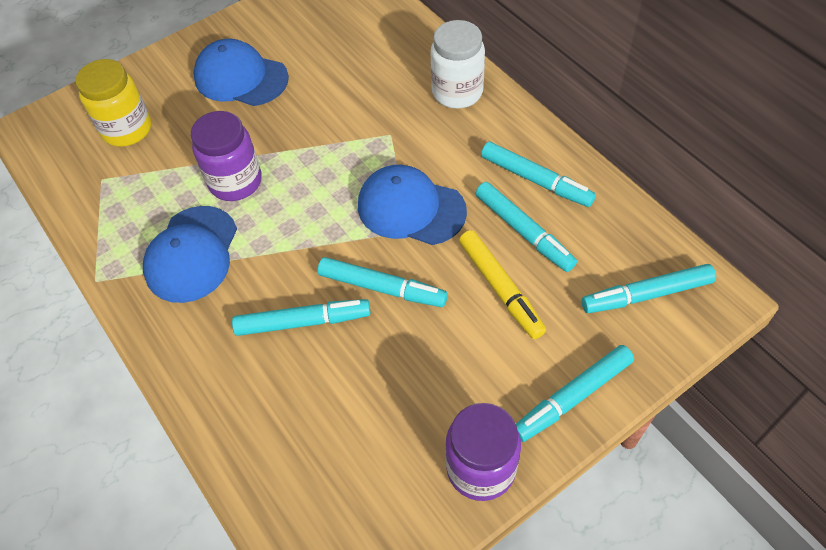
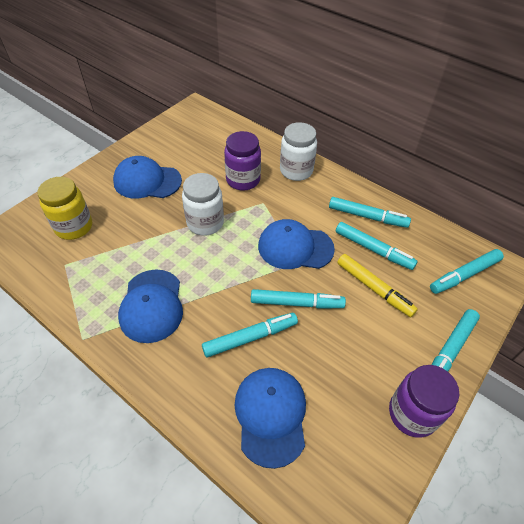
camera: 20 degrees left, 5 degrees down
purple jar [191,111,262,201] -> purple jar moved to [224,131,261,191]
none -> white jar [182,173,224,236]
none -> blue cap [234,368,306,469]

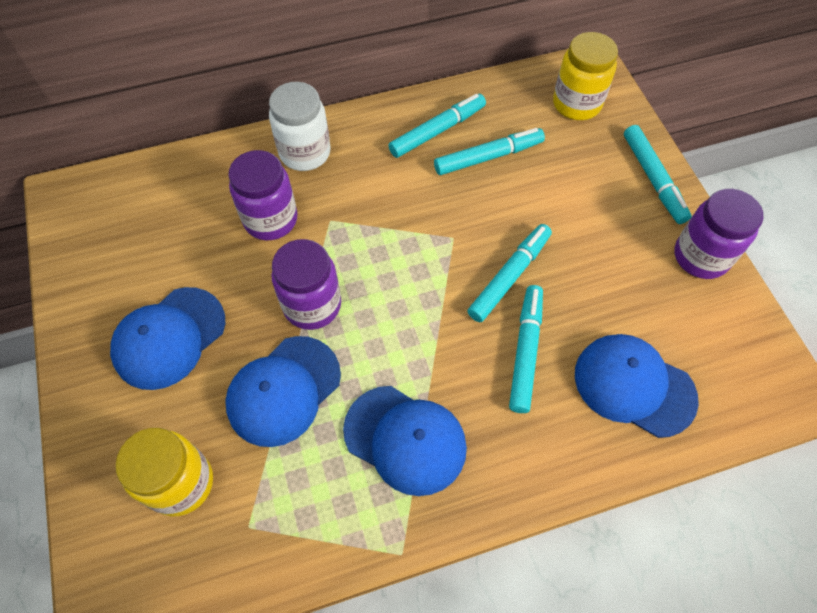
camera: 55 degrees left, 10 degrees up
white jar [182,173,224,236] -> purple jar [272,239,341,330]
blue cap [258,219,335,269] -> blue cap moved to [225,336,341,447]
yellow marker [337,254,418,317] -> none
turquoise marker [430,249,504,294] -> yellow jar [553,32,618,120]

